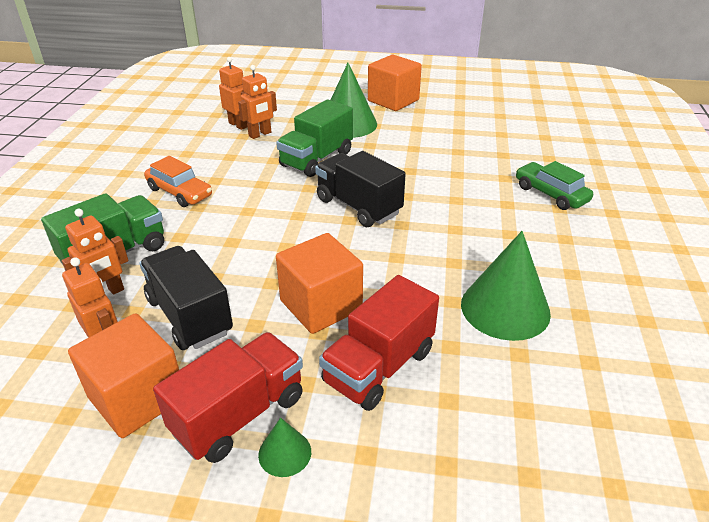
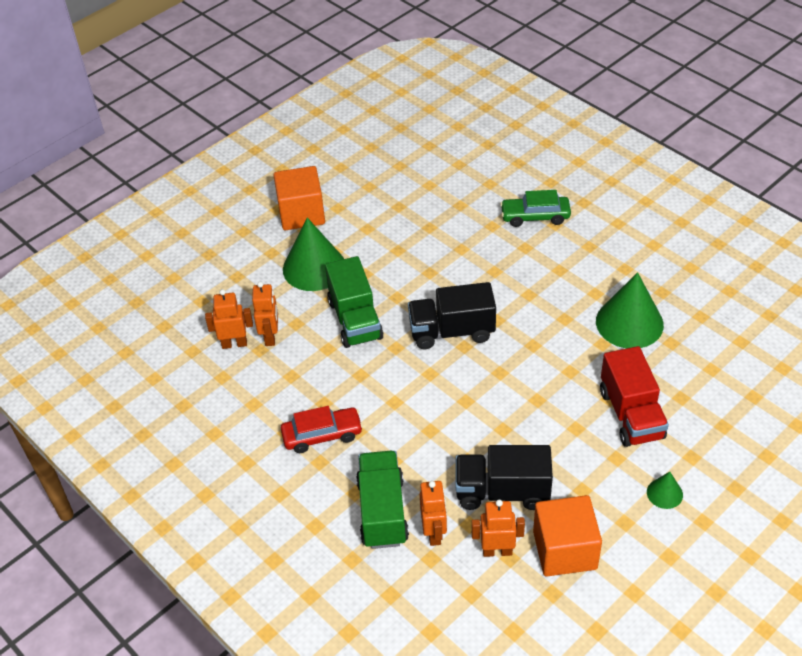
camera: 50 degrees left, 10 degrees up
orange car [144,156,212,207] -> red car [281,406,363,453]
red truck [153,332,303,463] -> none
orange cube [276,233,363,334] -> none

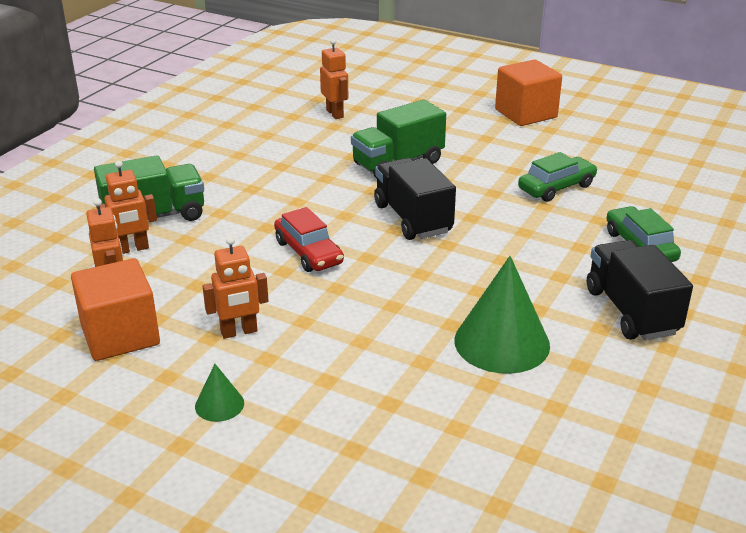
camera: 70 degrees right, 15 degrees down
orange robot [252,282,278,346] -> orange robot moved to [203,237,269,339]
red car [281,406,363,453] -> red car moved to [274,207,344,272]
green cone [283,218,344,291] -> none
black truck [456,445,553,510] -> black truck moved to [587,240,693,340]
red truck [600,346,669,447] -> none
none -> green car [518,152,598,202]

